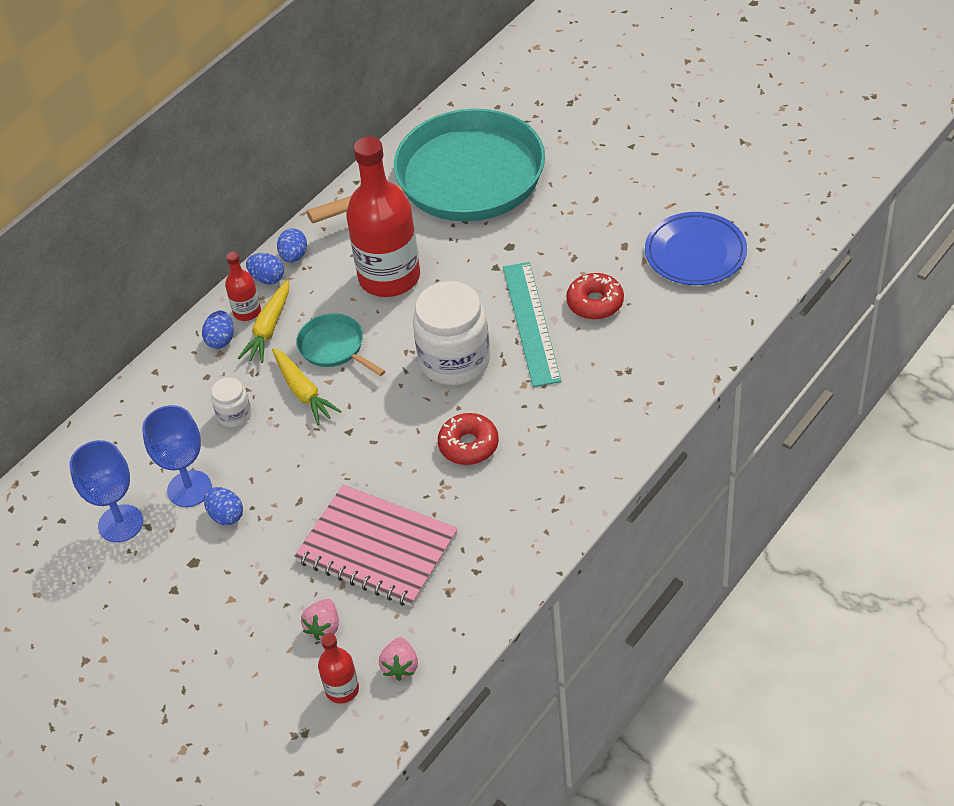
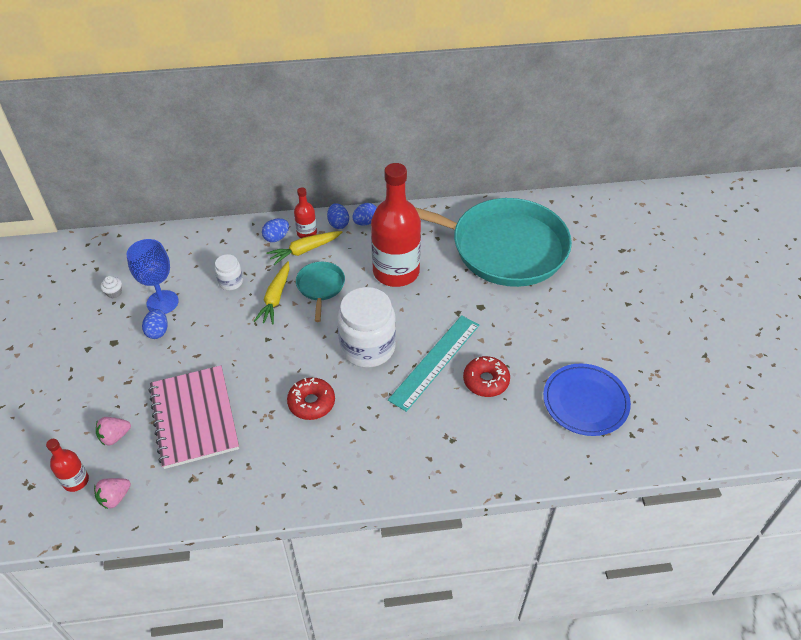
camera: 40 degrees right, 0 degrees up
blue goblet [69,440,143,542] -> white cupcake [100,276,122,298]

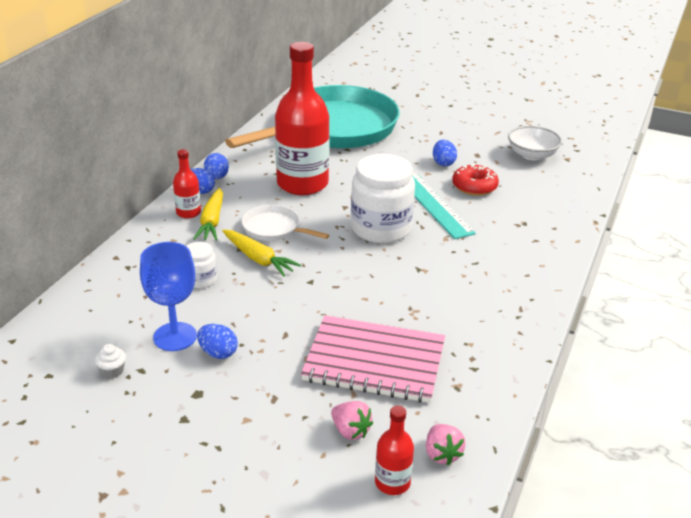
camera: 60 degrees left, 15 degrees down
pink strawberry [96,417,131,445] -> pink strawberry turned 45 degrees counterclockwise [331,401,373,440]
blue egg [262,218,289,242] -> blue egg moved to [433,140,457,166]
red donut [287,378,335,420] -> none
turquoise pan [296,262,345,322] -> white pan [242,205,329,241]
blue plate [543,363,631,436] -> white bowl [508,126,562,160]

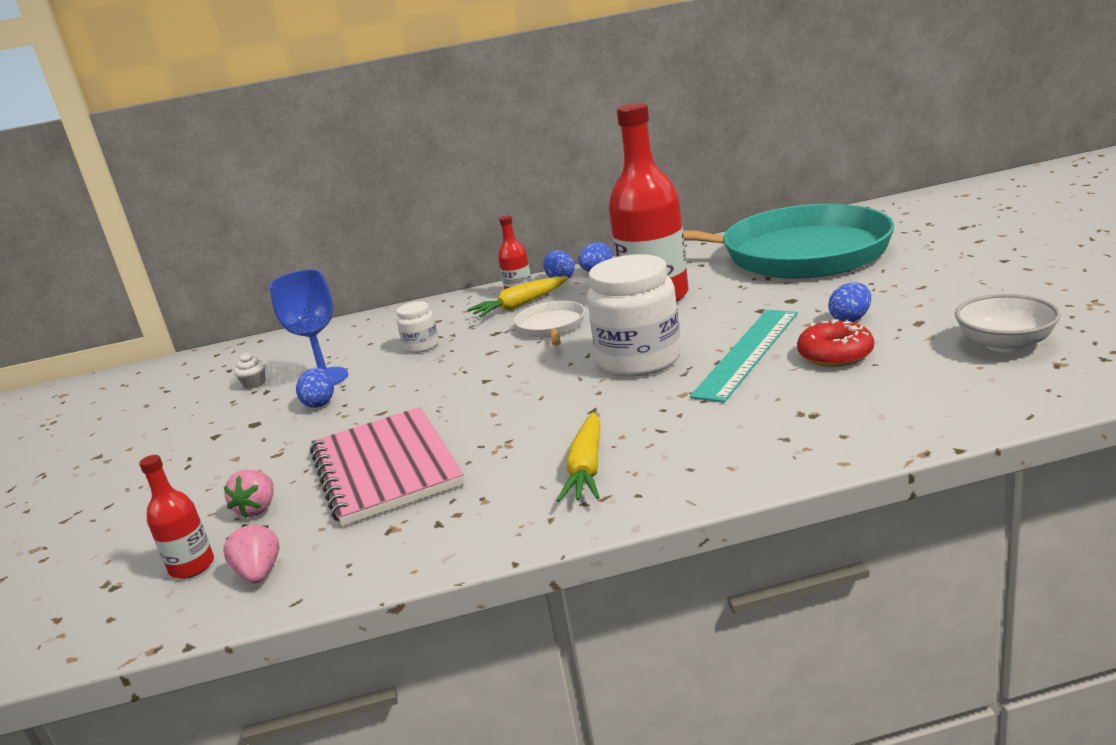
camera: 60 degrees right, 10 degrees down
yellow carrot [222,230,301,276] -> yellow carrot moved to [557,412,600,502]
pink strawberry [426,424,466,466] -> pink strawberry turned 120 degrees clockwise [223,524,280,583]

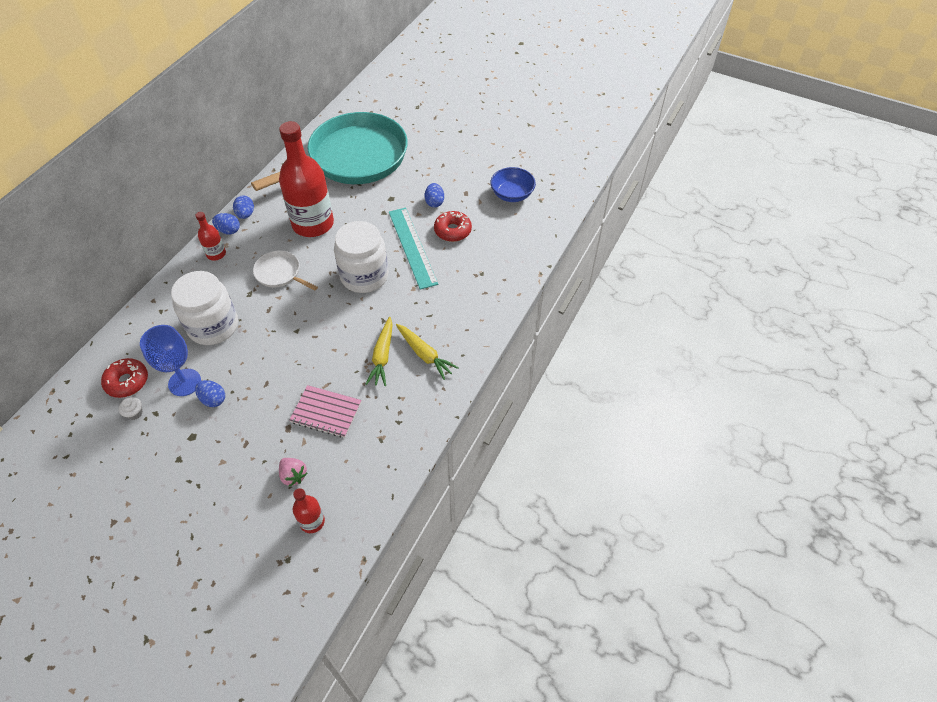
camera: 55 degrees left, 30 degrees up
pink strawberry [223,524,280,583] -> none
pink notebook [310,407,464,526] -> pink notebook [289,385,361,438], size x0.63
white jar [396,301,439,353] -> white jar [171,271,238,345], size x2.07
yellow carrot [467,277,568,317] -> yellow carrot moved to [366,317,393,386]
white bowl [955,294,1061,352] -> blue bowl [490,167,536,202]
none -> red donut [101,358,148,398]

